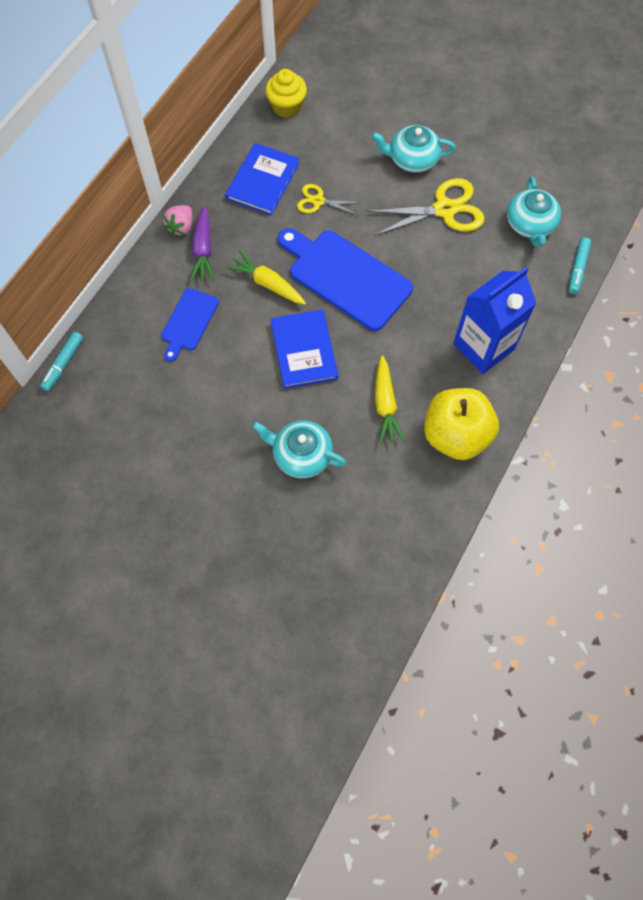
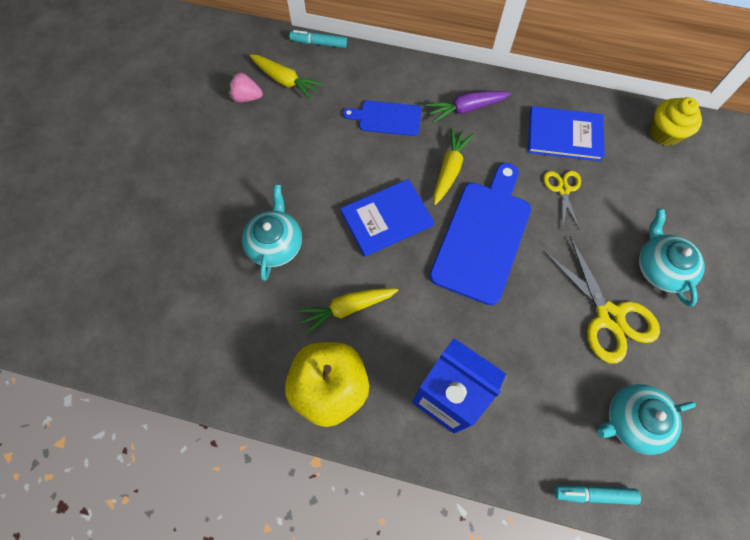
camera: 75 degrees right, 0 degrees up
pink strawberry [163,205,192,236] -> pink strawberry moved to [228,72,263,102]
none -> yellow carrot [249,54,323,100]

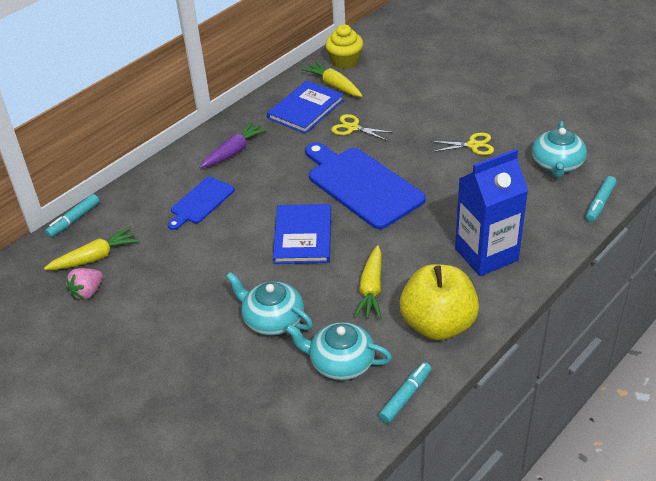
camera: 60 degrees left, 25 degrees down
purple carrot [426,91,511,123] -> purple carrot turned 150 degrees counterclockwise [199,122,268,168]
yellow carrot [434,127,474,205] -> yellow carrot moved to [301,61,362,97]
yellow scissors [543,236,660,363] -> yellow scissors [430,133,494,155], size x0.56
turquoise teapot [639,209,705,306] -> turquoise teapot moved to [285,322,392,380]
none -> turquoise marker [379,362,431,424]

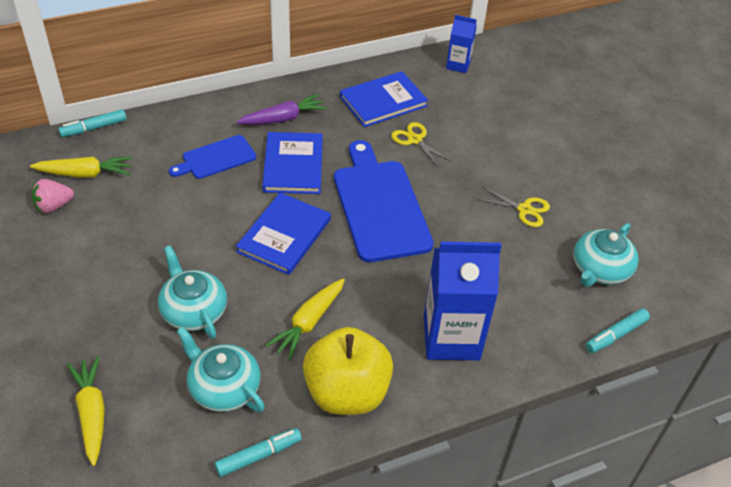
camera: 20 degrees right, 5 degrees up
yellow carrot [301,61,362,97] -> yellow carrot moved to [67,356,105,466]
yellow cupcake [325,24,363,69] -> blue carton [446,15,477,73]
none -> blue book [262,132,323,194]

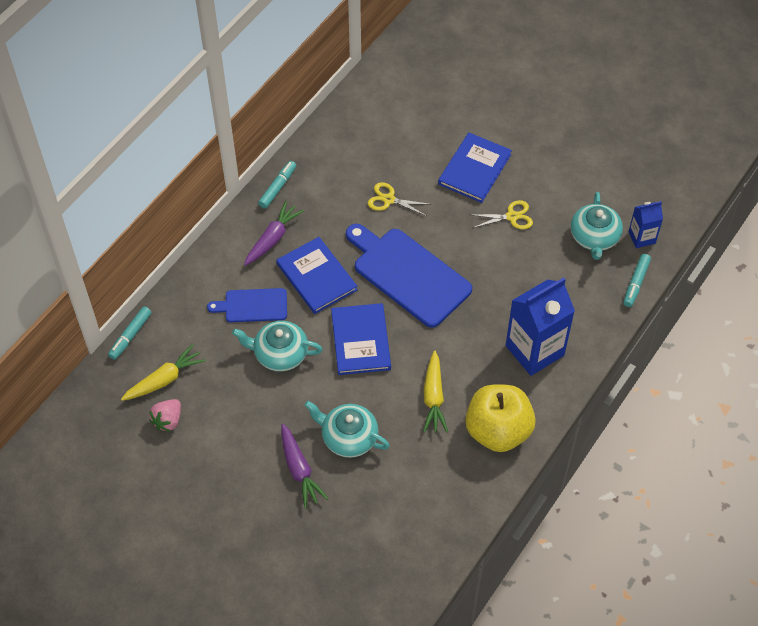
camera: 30 degrees left, 10 degrees up
yellow carrot [67,356,105,466] -> none
blue cutting board [169,135,256,179] -> blue cutting board turned 60 degrees clockwise [207,288,287,322]
turquoise teapot [177,326,265,412] -> turquoise teapot moved to [232,321,323,372]
turquoise marker [214,428,302,477] -> turquoise marker moved to [258,161,296,209]
blue book [340,71,428,127] -> blue book moved to [438,133,512,203]
blue carton [446,15,477,73] -> blue carton moved to [628,201,663,248]
none -> purple carrot [281,424,328,508]

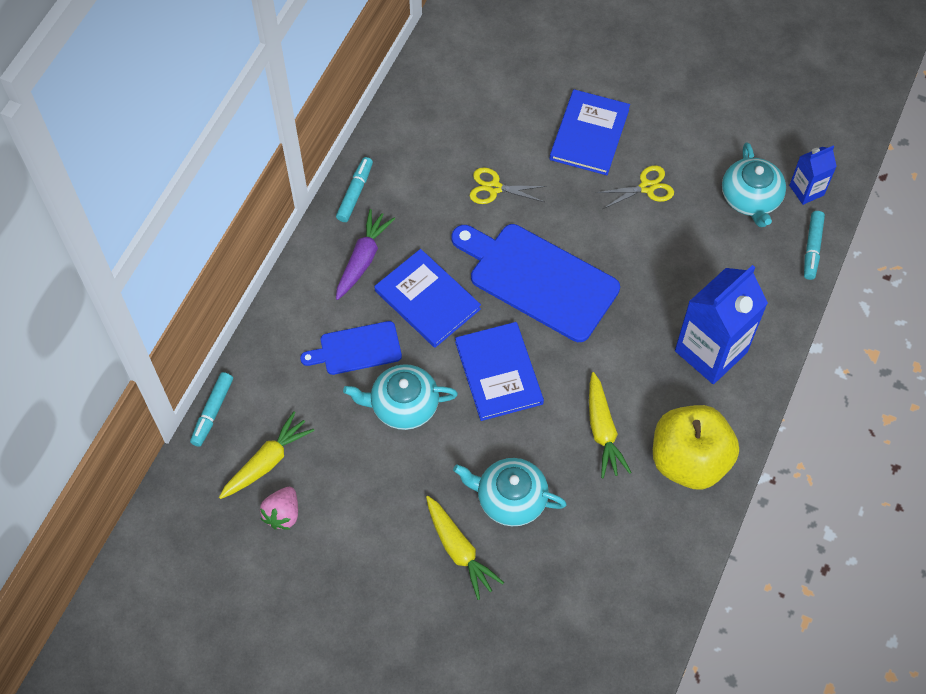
camera: 10 degrees left, 5 degrees up
purple carrot [281,424,328,508] -> yellow carrot [426,496,504,600]

